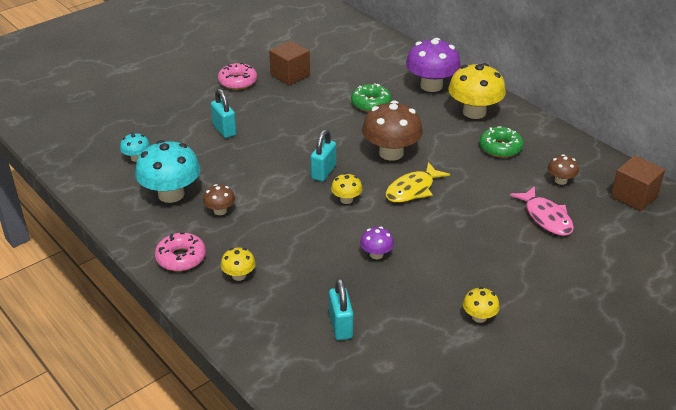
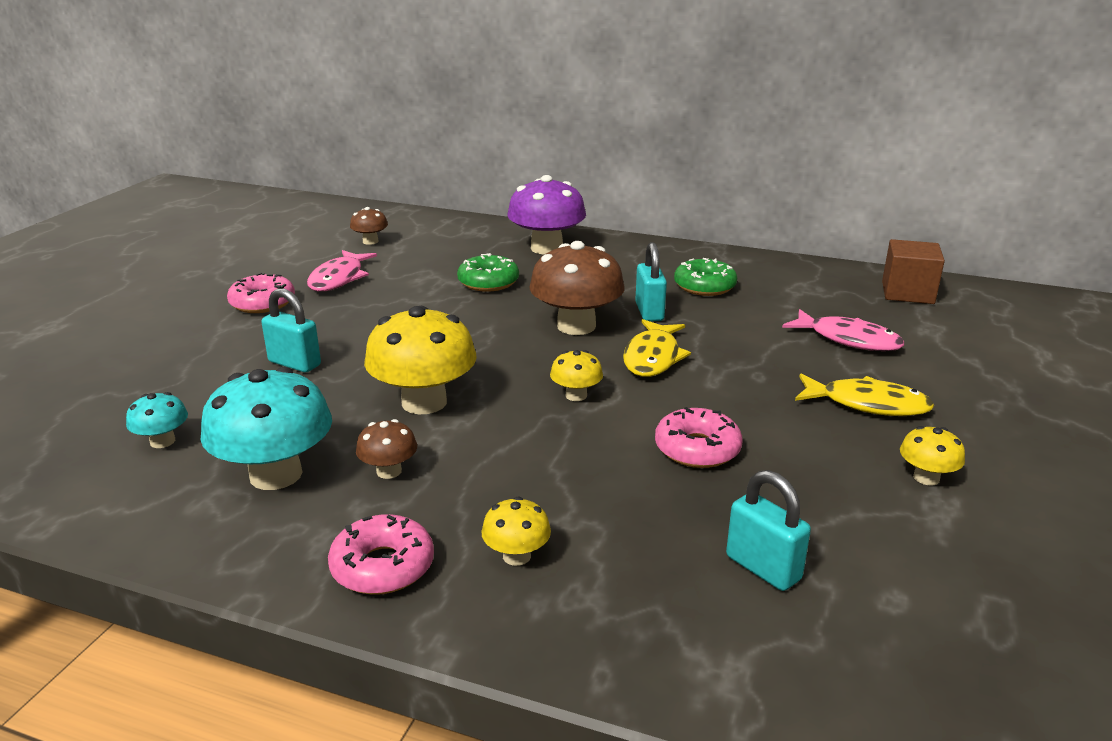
camera: 30 degrees left, 10 degrees down
brown cube [269,41,310,85] -> pink fish [307,250,377,291]
turquoise padlock [311,130,336,182] -> turquoise padlock moved to [635,242,667,321]
purple mushroom [360,227,394,259] -> pink donut [655,407,743,468]
yellow mushroom [448,63,506,119] -> yellow mushroom moved to [364,306,477,414]
brown mushroom [548,154,579,185] -> brown mushroom moved to [350,207,388,245]
none -> yellow fish [795,374,935,416]

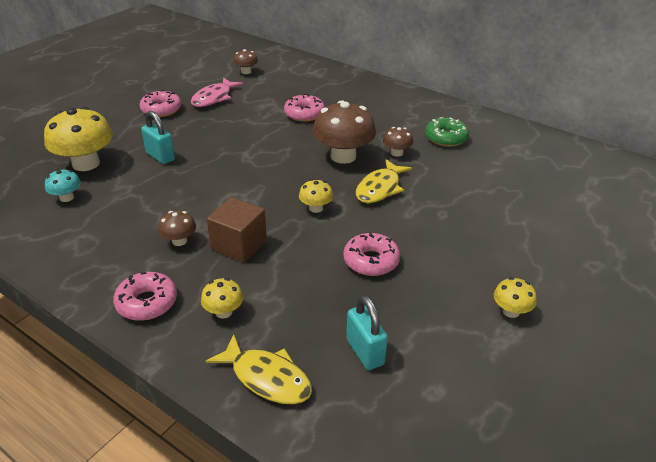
camera: 15 degrees right, 10 degrees up
turquoise mushroom [201,367,332,490] -> none
yellow mushroom [364,306,477,414] -> yellow mushroom moved to [44,107,113,171]
green donut [457,253,519,292] -> pink donut [284,94,325,122]
purple mushroom [507,175,586,254] -> none
turquoise padlock [635,242,667,321] -> brown mushroom [383,127,413,157]
pink fish [782,309,904,351] -> none
yellow fish [795,374,935,416] -> yellow fish moved to [205,334,312,405]
brown cube [882,239,945,304] -> brown cube moved to [207,197,267,263]

